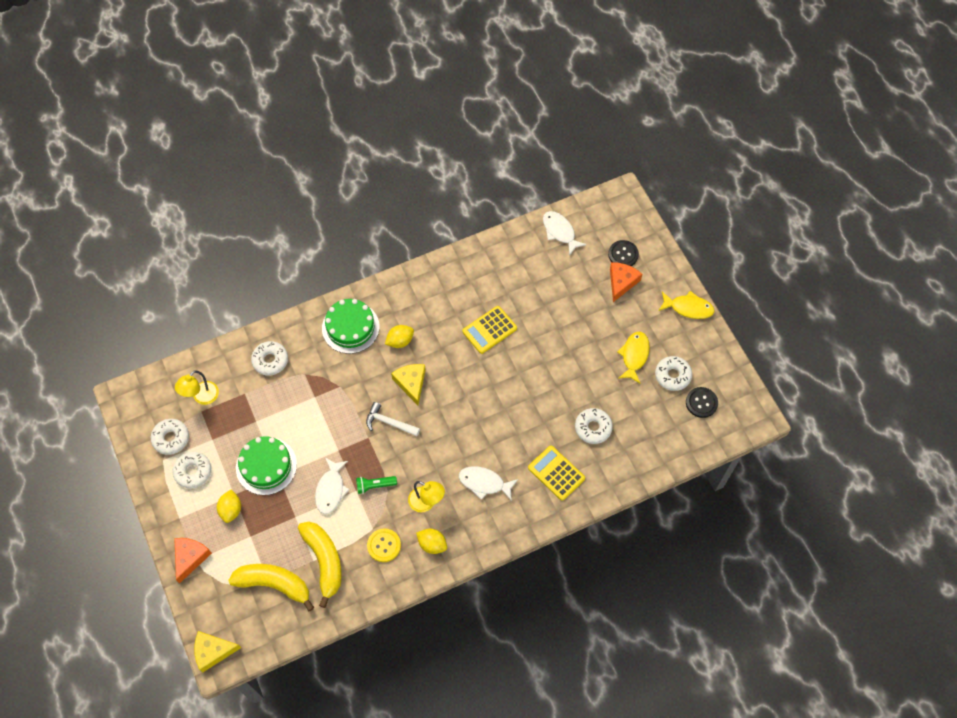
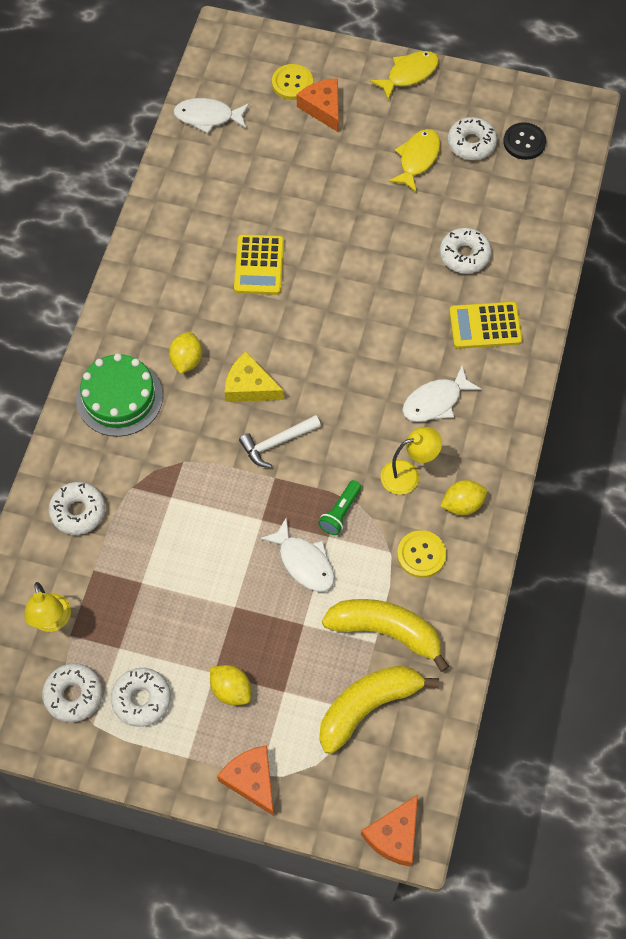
camera: 50 degrees left, 0 degrees up
yellow cheese [194,631,241,672] -> orange cheese [361,795,418,867]
green cake [236,436,297,495] -> none
black button [608,240,639,266] -> yellow button [272,64,313,100]
yellow fish [617,332,650,384] -> yellow fish turned 60 degrees clockwise [388,129,440,193]

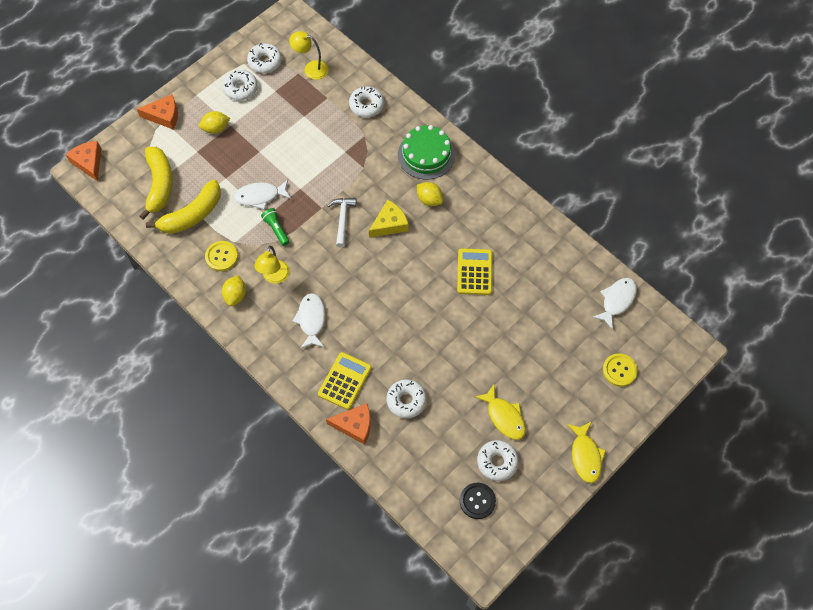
camera: 120 degrees right, 0 degrees up
yellow calculator [234,234,284,295] -> yellow calculator turned 60 degrees clockwise [457,248,492,295]
orange cheese [297,78,339,132] -> orange cheese moved to [326,403,371,445]

